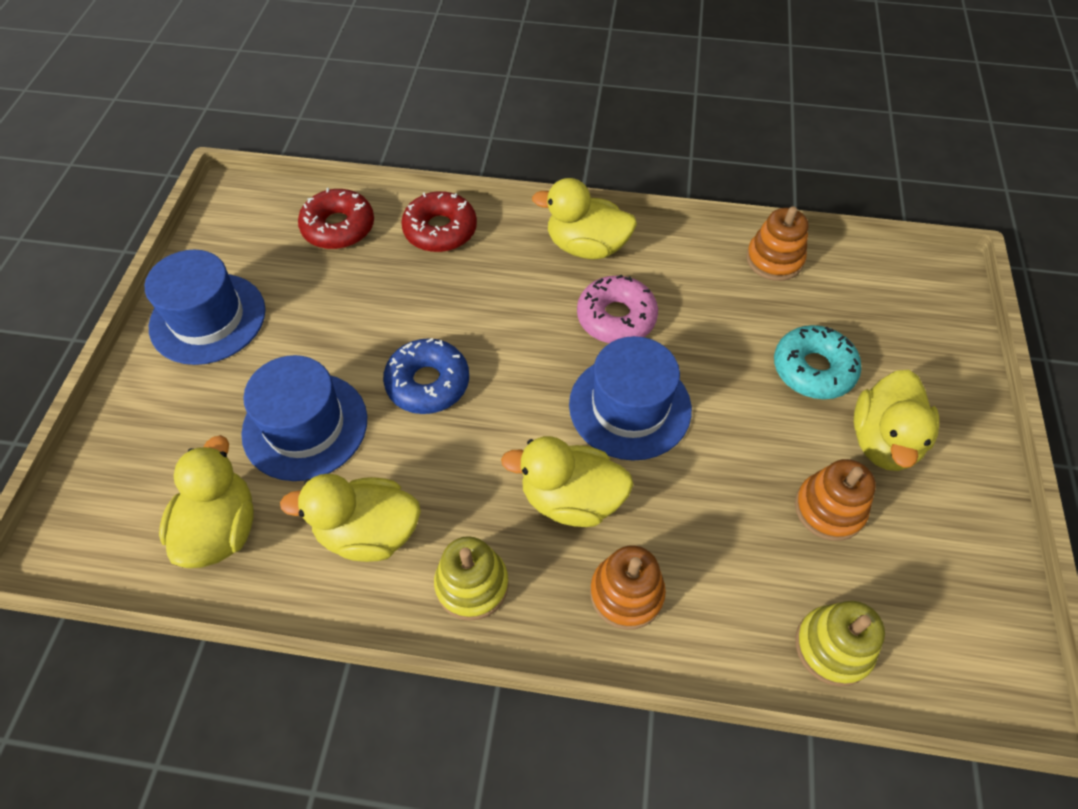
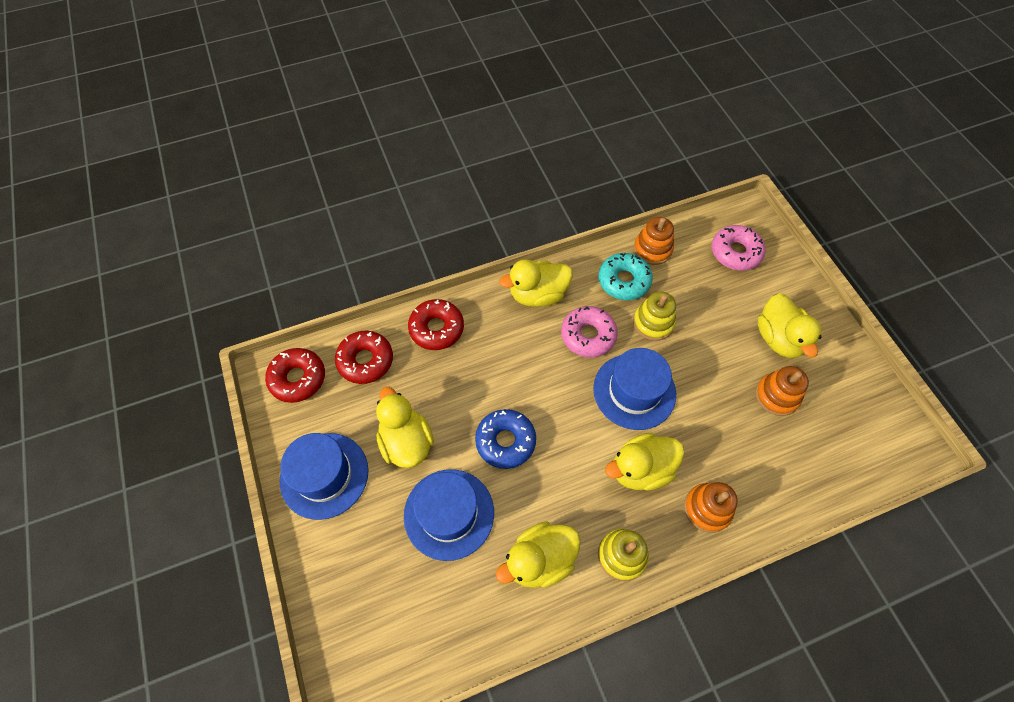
camera: 30 degrees left, 5 degrees up
yellow duck [159,435,254,568] -> yellow duck moved to [376,387,434,468]
turquoise donut [774,325,861,399] -> turquoise donut moved to [599,253,653,300]
yellow stacking toy [795,601,885,687] -> yellow stacking toy moved to [633,291,676,341]
none -> red donut [265,348,325,403]
none -> pink donut [712,225,766,271]

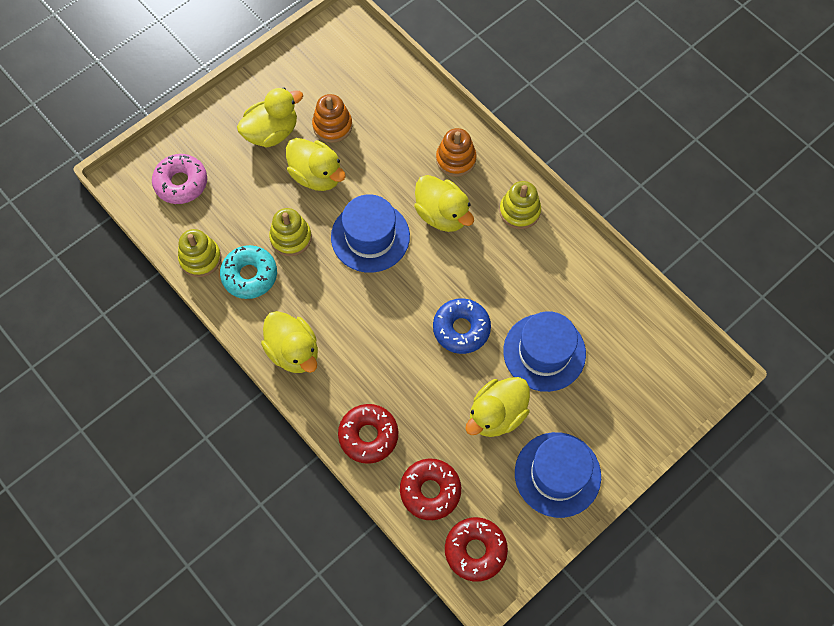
camera: 110 degrees left, 5 degrees up
yellow duck [496,521,581,588] -> yellow duck moved to [286,138,346,191]
pink donut [561,306,618,358] -> none
orange stacking toy [634,217,674,265] -> yellow stacking toy [178,229,221,277]

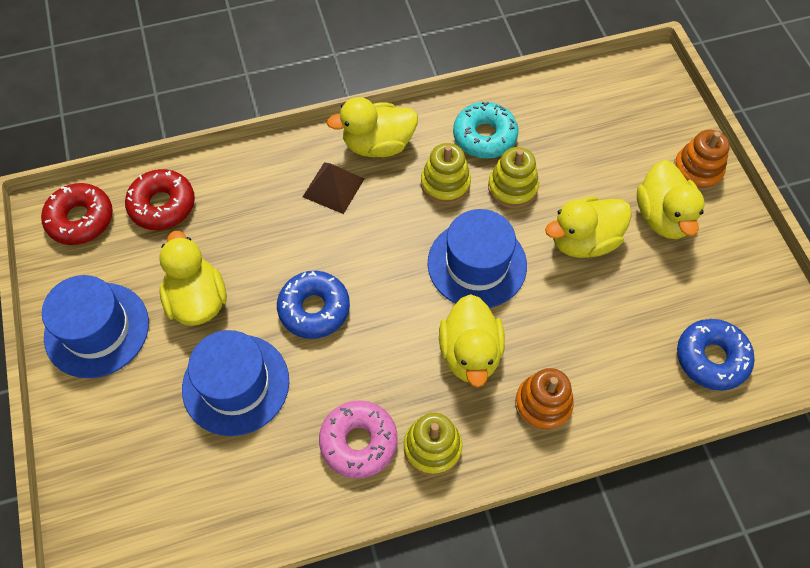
camera: 115 degrees right, 5 degrees down
pink donut [152,154,207,204] -> pink donut moved to [319,400,398,478]
yellow stacking toy [178,229,221,277] -> yellow stacking toy moved to [421,143,471,204]
orange stacking toy [312,94,352,143] -> orange stacking toy moved to [674,130,730,191]
red donut [338,404,398,464] -> none
yellow duck [414,175,474,232] -> yellow duck turned 75 degrees counterclockwise [439,294,505,387]
none -> brown pyramid [303,162,364,214]
none -> blue donut [677,319,755,391]

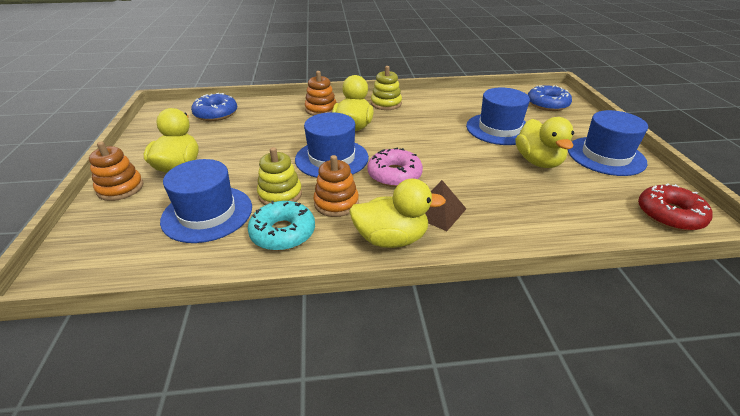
camera: 170 degrees left, 25 degrees down
red donut [125,169,195,230] -> none
blue donut [277,271,350,339] -> blue donut moved to [528,85,572,111]
pink donut [319,400,398,478] -> pink donut moved to [367,148,423,187]
yellow stacking toy [421,143,471,204] -> orange stacking toy [313,155,359,217]
yellow duck [545,196,632,258] -> none
none -> blue hat [160,159,252,243]

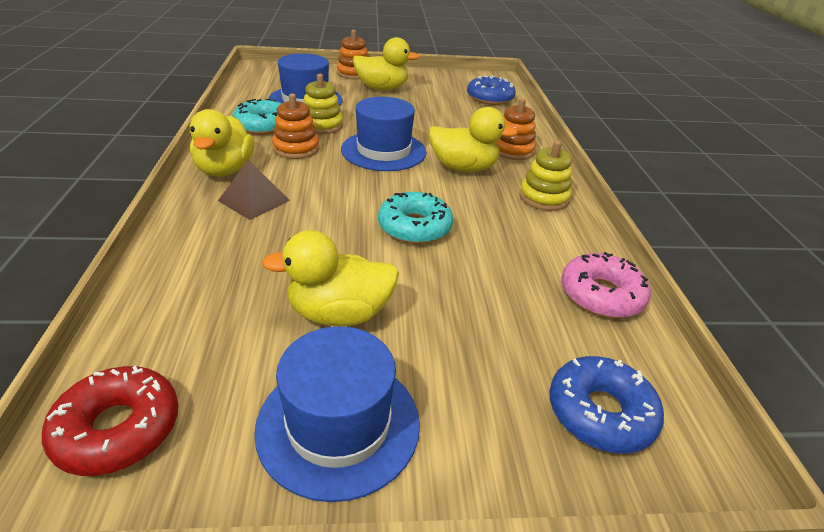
camera: 90 degrees right, 0 degrees up
pink donut [367,148,423,187] -> pink donut moved to [561,252,651,318]
blue hat [466,88,530,145] -> none
none -> turquoise donut [378,192,453,244]

